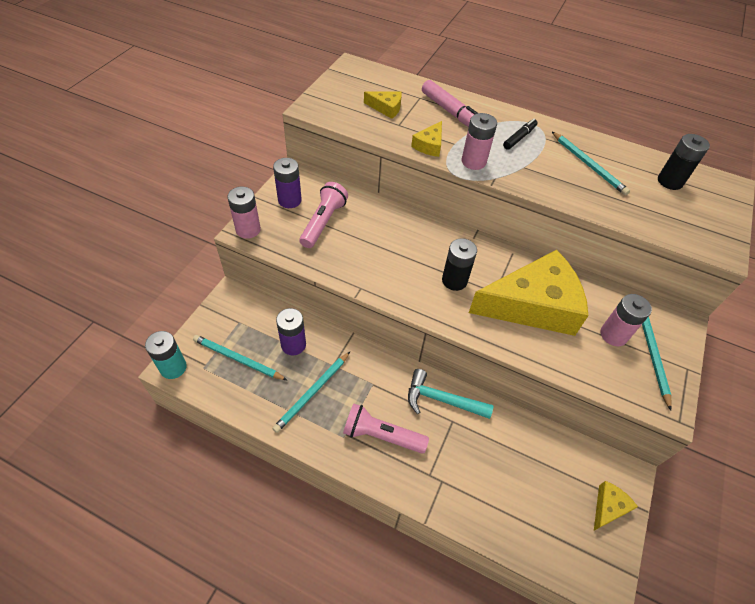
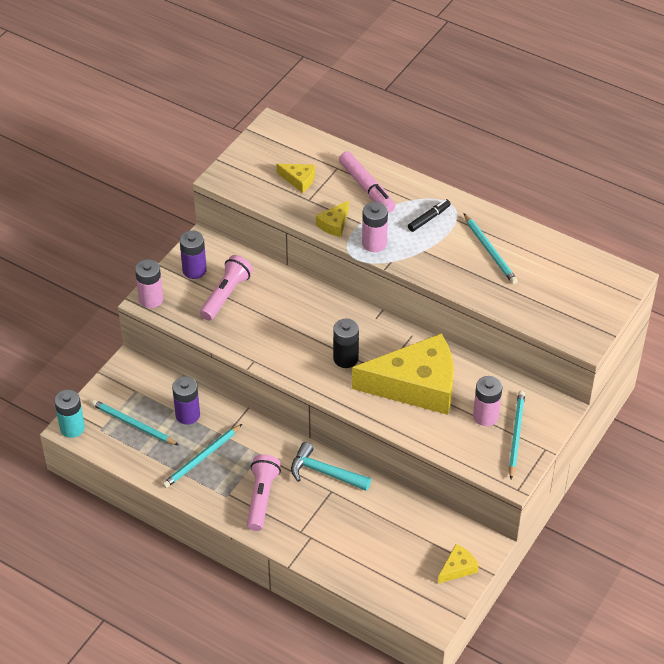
camera: 10 degrees right, 5 degrees down
pink flashlight [343,403,429,454] -> pink flashlight turned 75 degrees clockwise [247,454,281,531]
black battery [658,134,710,190] -> none

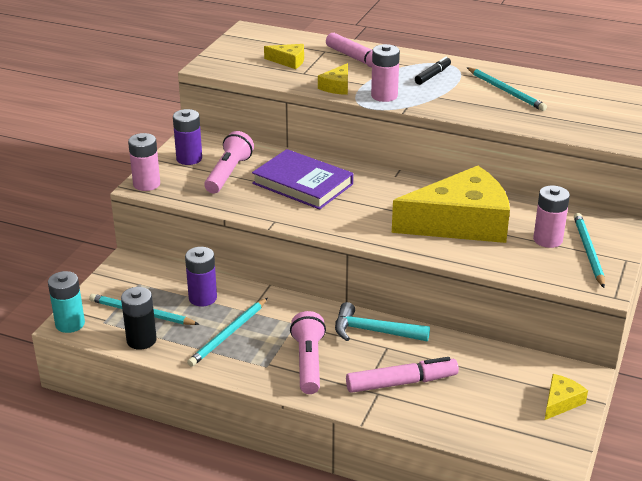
camera: 10 degrees left, 15 degrees down
black battery [333,318,359,368] -> black battery moved to [121,287,157,350]
none -> purple book [252,149,353,210]
none -> pink marker [346,357,459,393]

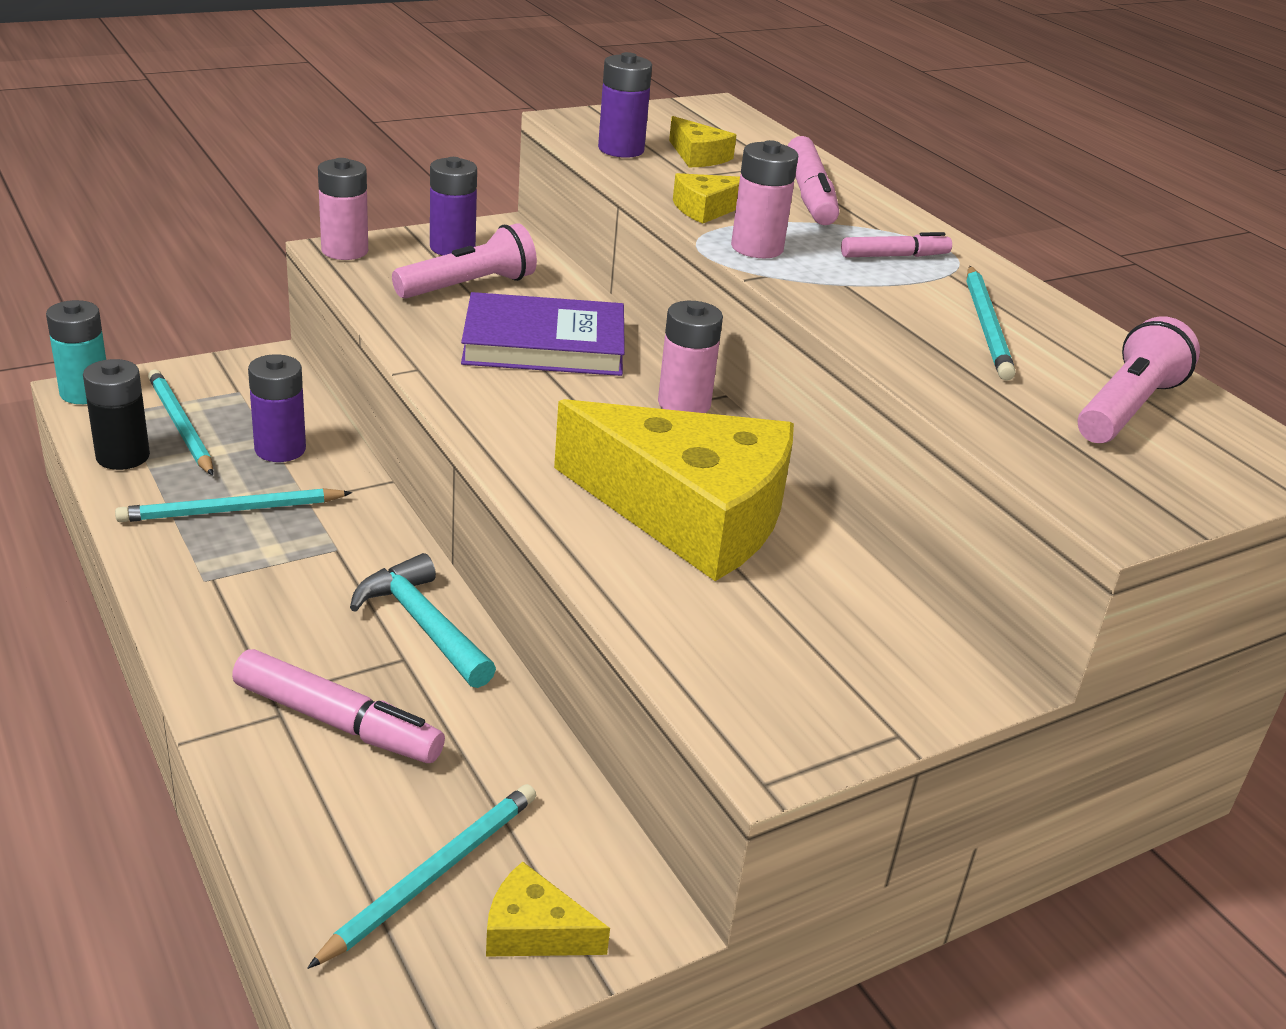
camera: 35 degrees right, 0 degrees up
purple book [252,149,353,210] -> purple book turned 75 degrees counterclockwise [461,292,625,376]
pink flashlight [290,311,326,394] -> pink flashlight moved to [1078,316,1200,443]
black marker [415,57,451,85] -> pink marker [841,232,952,257]
pink battery [533,185,570,248] -> pink battery moved to [658,301,723,413]
yellow cheese [545,374,588,420] -> yellow cheese turned 150 degrees counterclockwise [486,862,610,957]
turquoise pencil [574,213,605,288] -> turquoise pencil moved to [307,784,536,969]
none -> purple battery [598,52,652,158]

